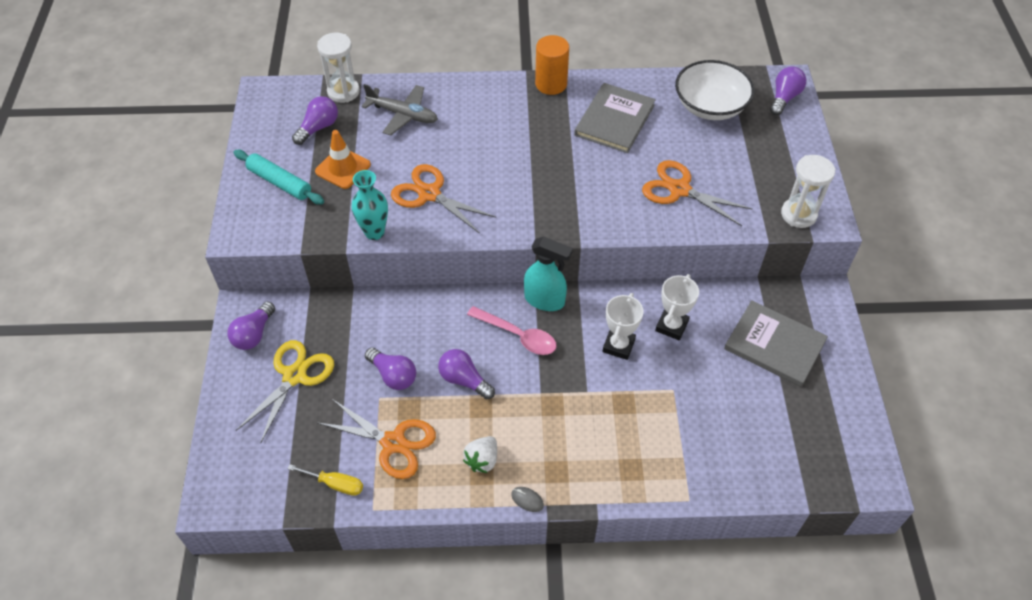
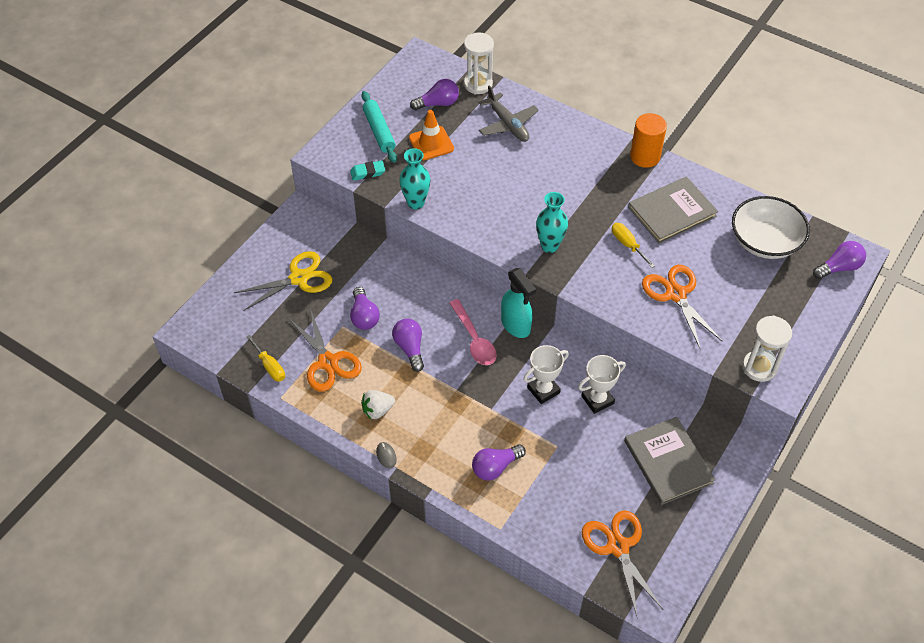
camera: 35 degrees right, 0 degrees up
purple light bulb [228,301,275,350] -> purple light bulb moved to [472,444,526,481]
orange scissors [391,164,496,234] -> orange scissors moved to [582,510,663,619]
none -> turquoise eraser [350,161,385,181]
none -> turquoise vase [536,192,568,253]
none -> yellow screwdriver [612,223,655,268]

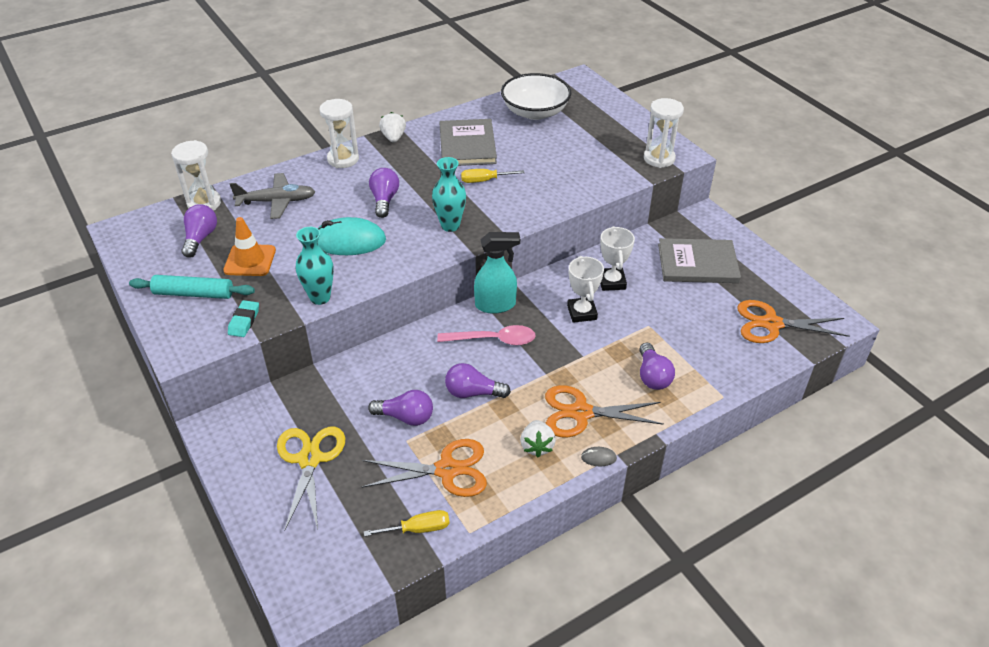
camera: 65 degrees left, 10 degrees down
orange cylinder [630,113,667,168] -> white strawberry [379,112,406,142]
orange scissors [642,265,723,348] -> orange scissors moved to [545,385,664,437]
purple light bulb [813,241,866,279] -> purple light bulb moved to [369,168,399,218]
none -> turquoise mouse [318,217,386,255]
none -> white hourglass [319,99,359,168]

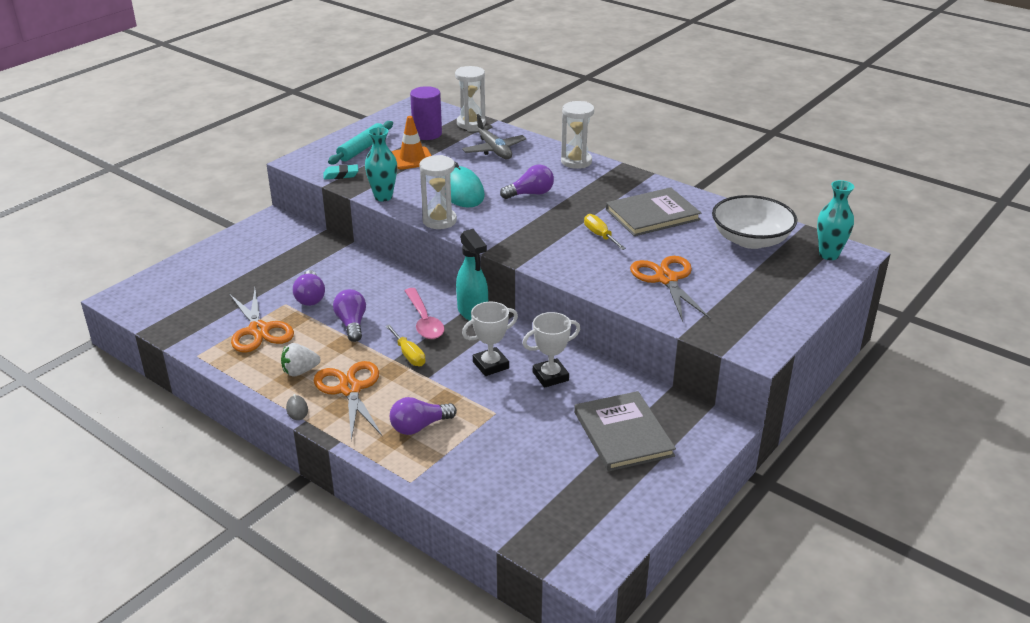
camera: 70 degrees right, 10 degrees down
turquoise rolling pin [129,275,255,299] -> turquoise rolling pin turned 45 degrees clockwise [328,121,393,164]
purple light bulb [181,204,217,258] -> purple cylinder [410,86,442,140]
yellow scissors [277,427,345,531] -> none
yellow screwdriver [364,510,450,537] -> yellow screwdriver moved to [385,325,426,366]
white strawberry [379,112,406,142] -> none
turquoise vase [432,157,466,232] -> turquoise vase moved to [817,180,854,260]
white hourglass [644,98,684,168] -> white hourglass moved to [419,155,457,229]
orange scissors [737,300,850,343] -> orange scissors moved to [630,256,710,322]

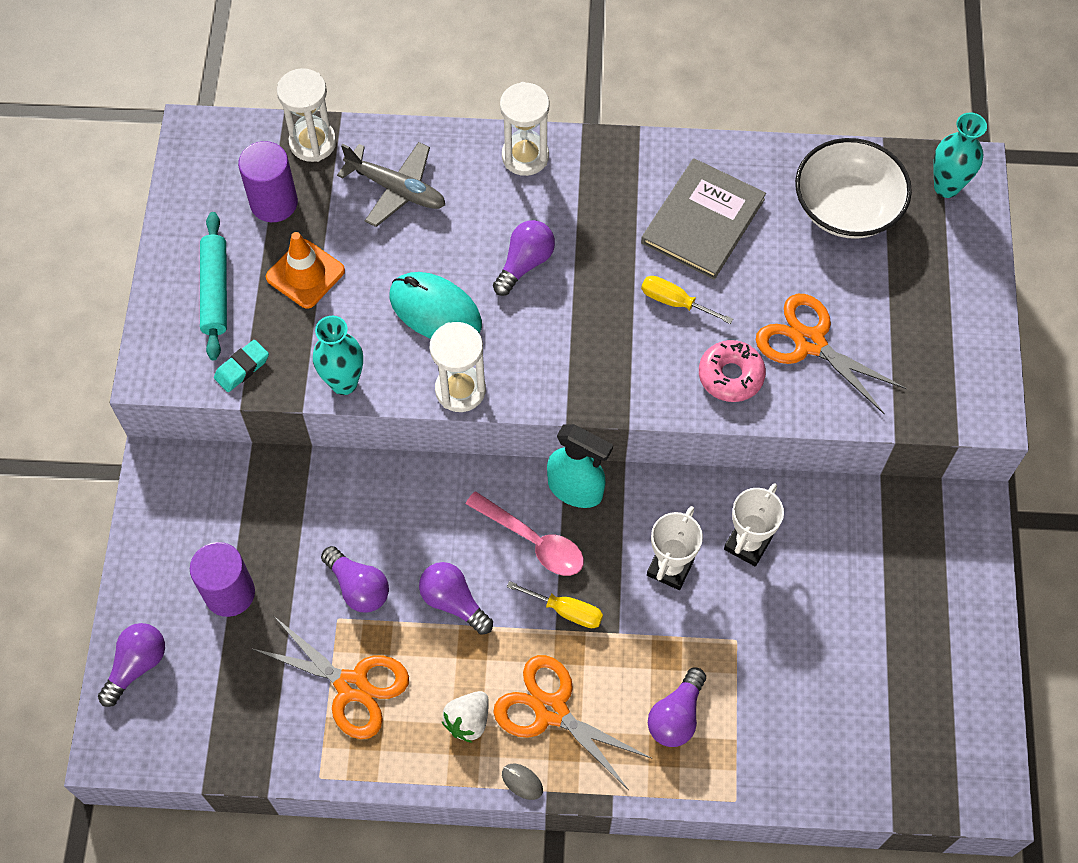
camera: 35 degrees left, 30 degrees up
grey book [574,391,676,472] -> none
none -> purple light bulb [98,623,165,707]
none -> purple cylinder [190,542,255,617]
none -> pink donut [699,340,766,402]

